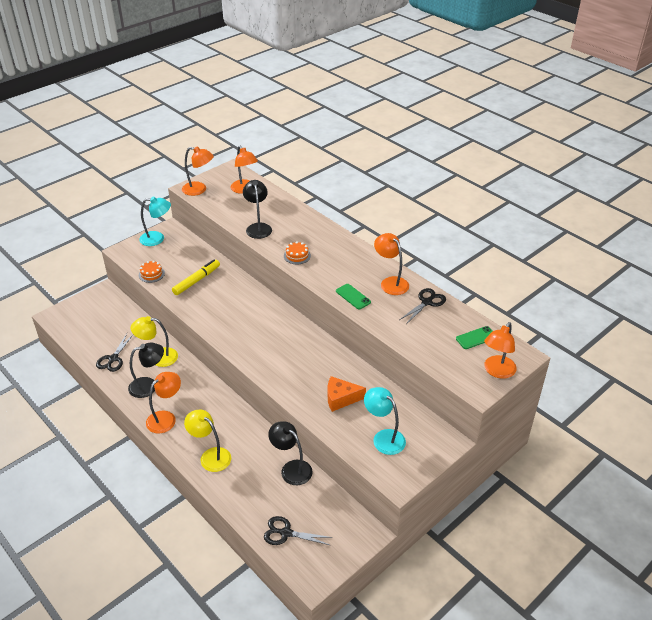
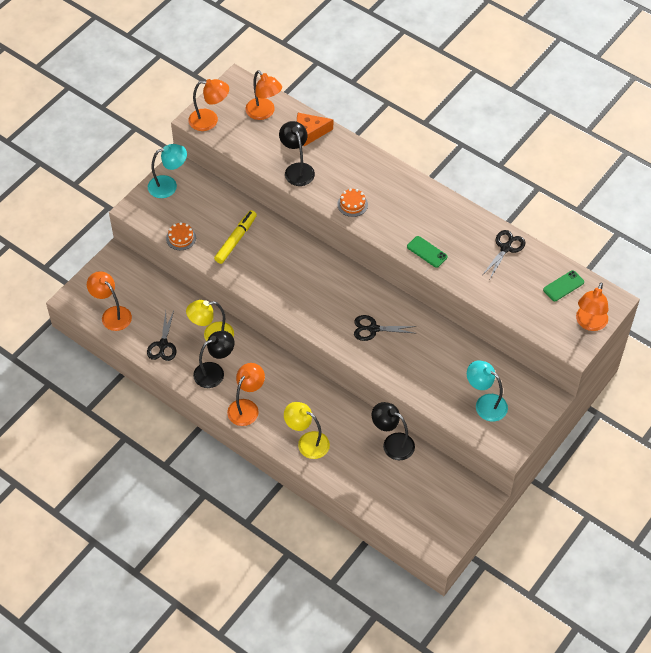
camera: 10 degrees left, 15 degrees up
black scissors [264,516,333,545] -> black scissors moved to [354,315,417,341]
orange cheese [328,376,366,412] -> orange cheese moved to [297,113,333,146]
orange lamp [374,233,409,295] -> orange lamp moved to [87,271,132,331]

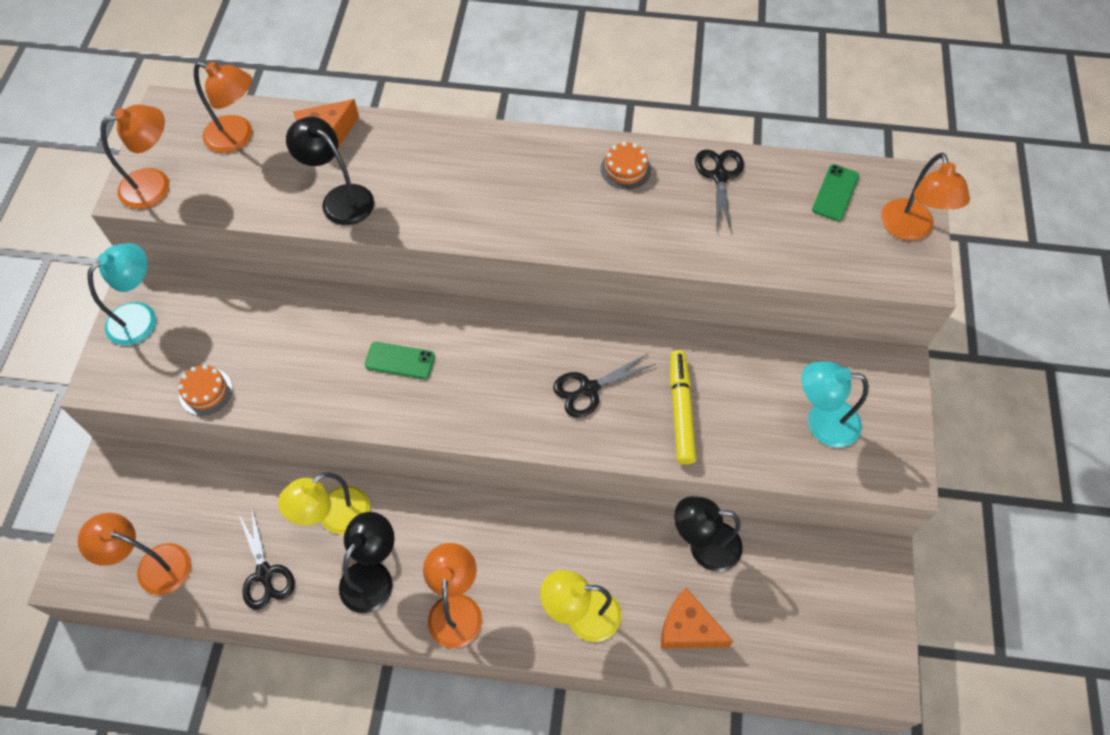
camera: 30 degrees left, 5 degrees up
yellow marker [214,210,257,264] -> yellow marker moved to [670,350,696,465]
orange cake [337,188,368,217] -> orange cake moved to [601,142,651,189]
green phone [407,236,448,268] -> green phone moved to [365,342,435,379]
none -> orange cheese [661,588,733,648]

